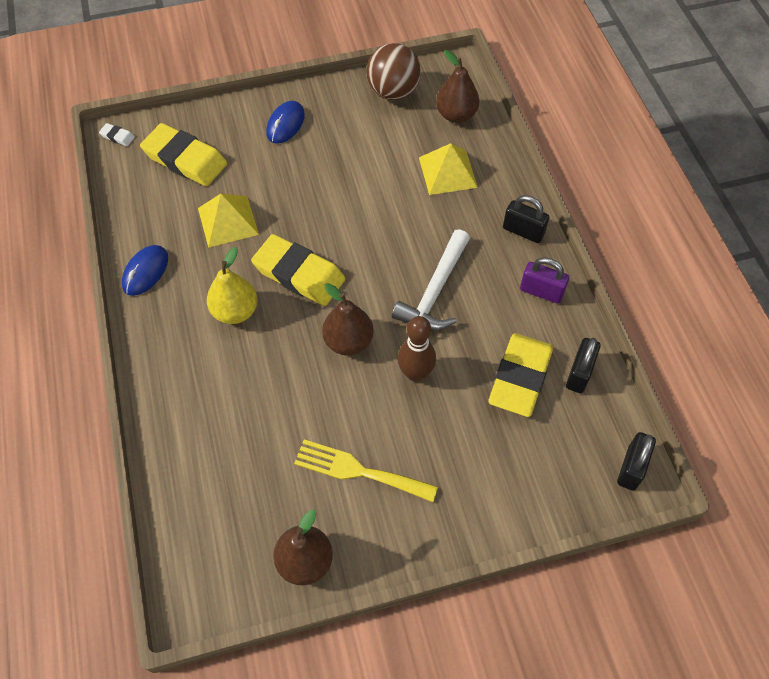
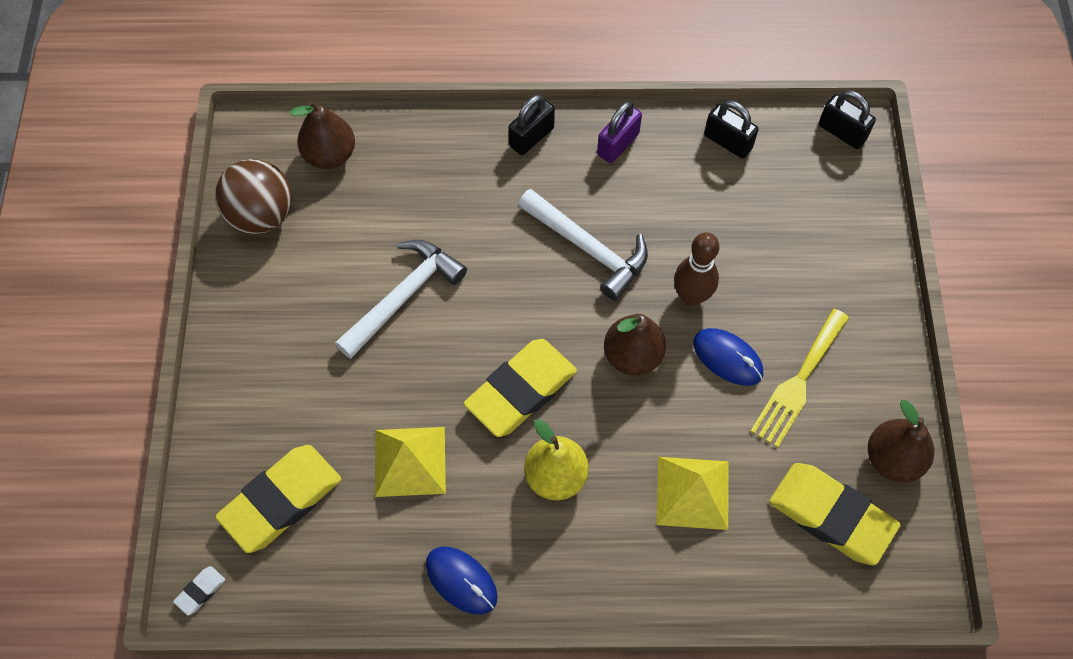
camera: 75 degrees left, 5 degrees up
blue mouse [266,101,305,144] -> blue mouse moved to [693,328,763,386]
yellow pyramid [419,143,478,195] -> yellow pyramid moved to [657,457,728,530]
yellow eraser [488,333,553,417] -> yellow eraser moved to [769,463,901,565]
none -> white hammer [335,240,467,359]

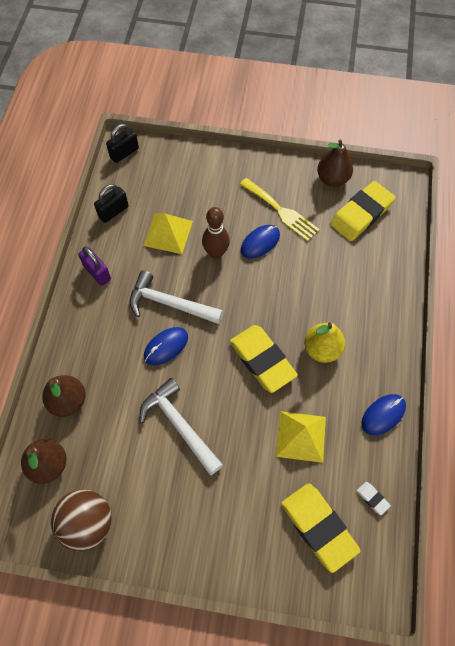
camera: 80 degrees left, 0 degrees up
white eraser [173,566,225,615] -> white eraser moved to [357,482,391,515]
black padlock [508,95,555,155] -> none
white hammer [518,189,648,301] -> white hammer turned 120 degrees counterclockwise [130,271,223,324]
brown pear [604,313,666,376] -> brown pear moved to [42,375,86,417]
yellow pyramid [657,457,728,530] -> yellow pyramid moved to [143,213,193,254]
none -> blue mouse [144,327,188,365]

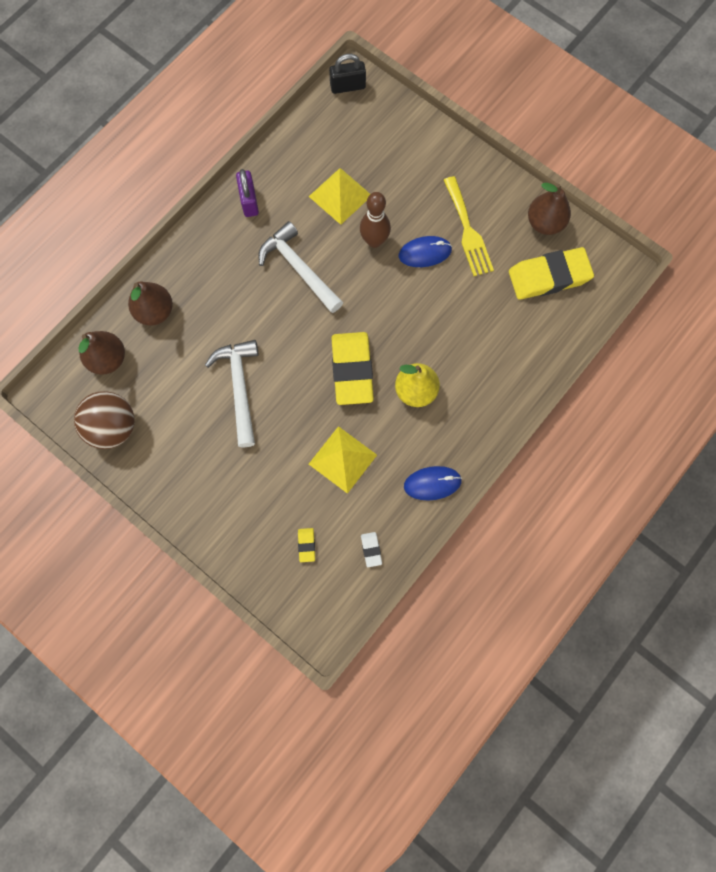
camera: 30 degrees right, 10 degrees up
black padlock [94,184,129,223] -> none
blue mouse [144,327,188,365] -> none
yellow eraser [281,483,361,573] -> yellow eraser [298,528,315,562], size x0.41

